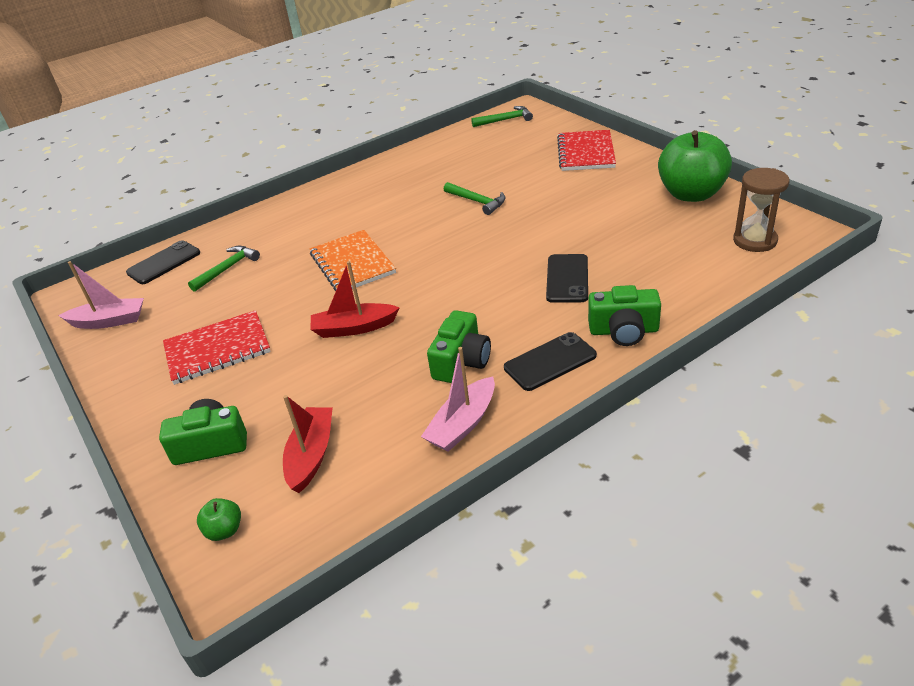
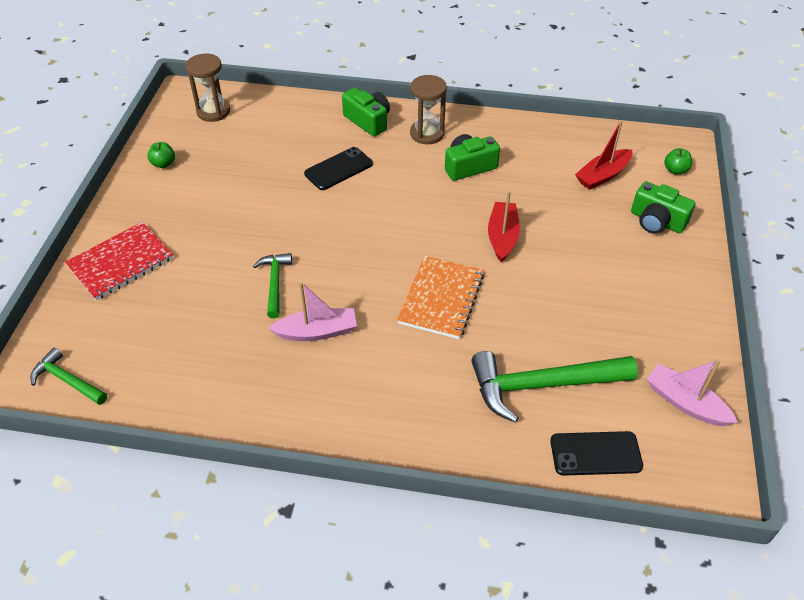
camera: 140 degrees left, 10 degrees up
red notebook [163,310,271,385] -> none
green hammer [188,246,260,292] -> green hammer [471,351,638,423], size x1.83
red boat [311,261,400,338] -> red boat turned 120 degrees counterclockwise [488,191,520,262]
pink boat [421,347,495,452] -> pink boat moved to [268,282,357,341]
black phone [504,332,597,391] -> brown hourglass [410,75,447,144]
green apple [658,130,732,202] -> green apple [147,142,175,168], size x0.40

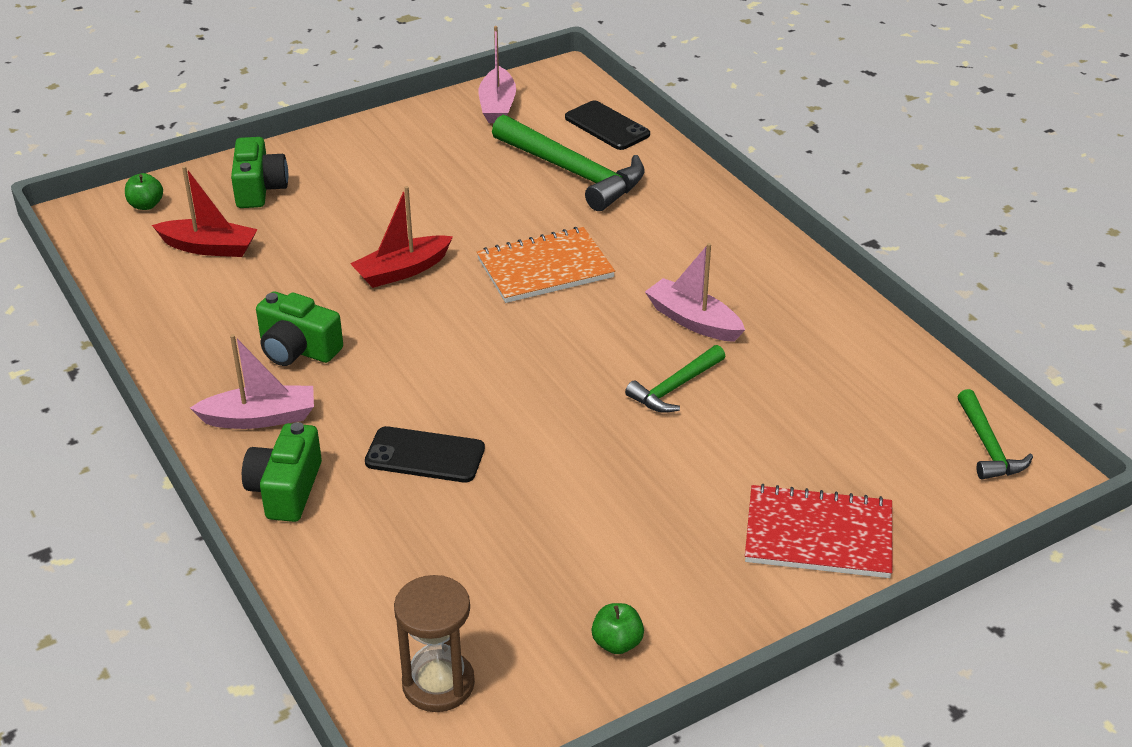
camera: 130 degrees left, 10 degrees down
brown hourglass [410,75,447,144] -> pink boat [190,334,314,429]

